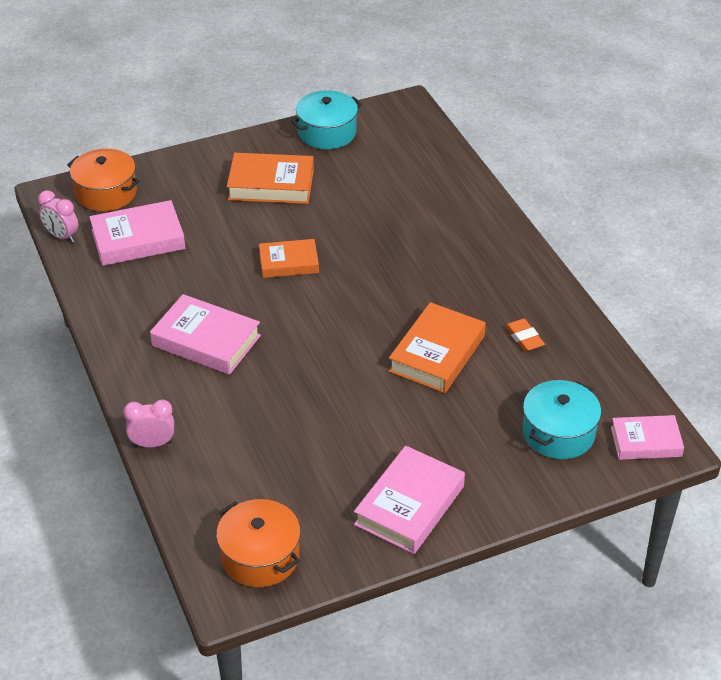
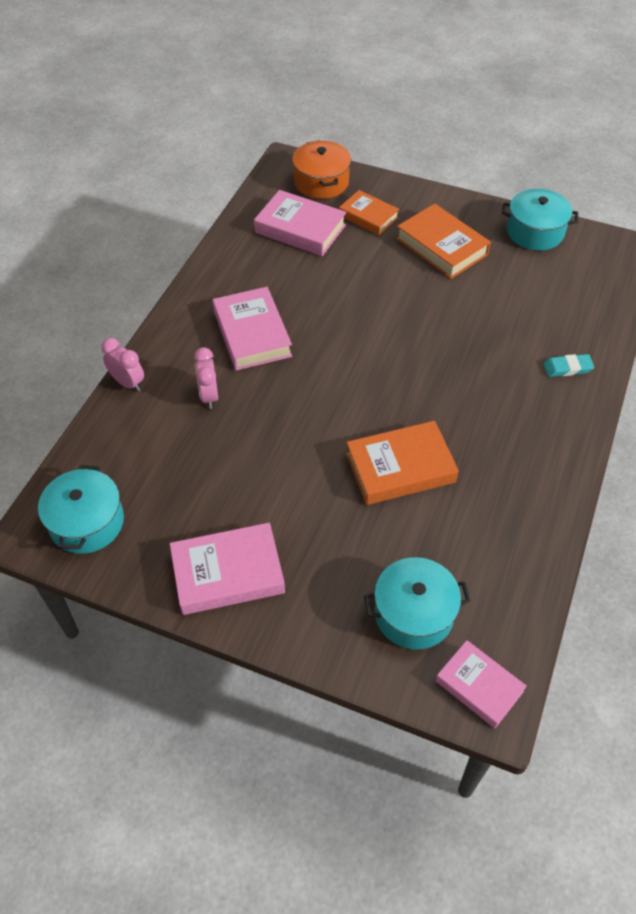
camera: 45 degrees right, 10 degrees up
pink clock [38,190,78,243] -> pink clock moved to [194,347,218,409]
orange pot [216,499,301,587] -> turquoise pot [38,465,124,554]
orange book [259,239,319,278] -> orange book moved to [339,190,399,235]
orange eraser [505,318,545,352] -> none
none -> turquoise eraser [544,354,594,377]

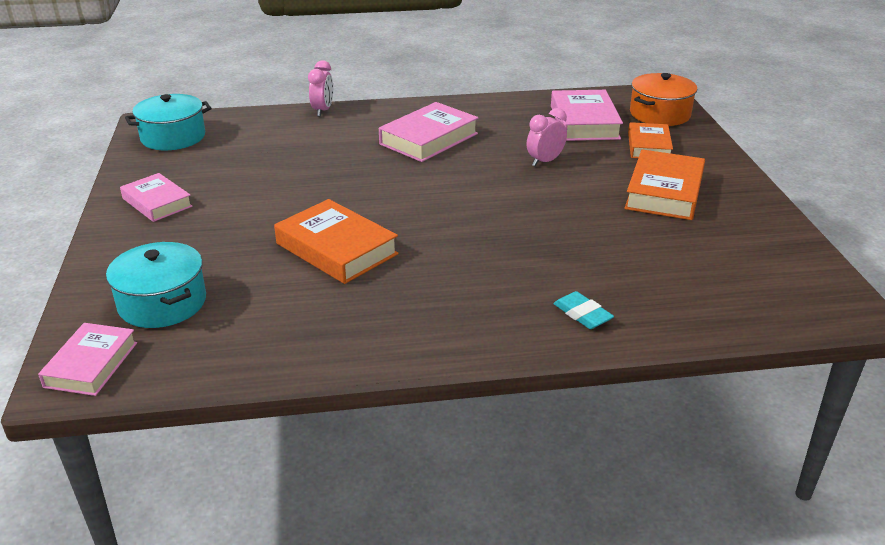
camera: 60 degrees right, 20 degrees down
pink book [170,523,285,615] -> pink book [120,173,193,222], size x0.66
pink clock [194,347,218,409] -> pink clock moved to [527,108,567,166]
turquoise pot [502,189,578,251] -> none

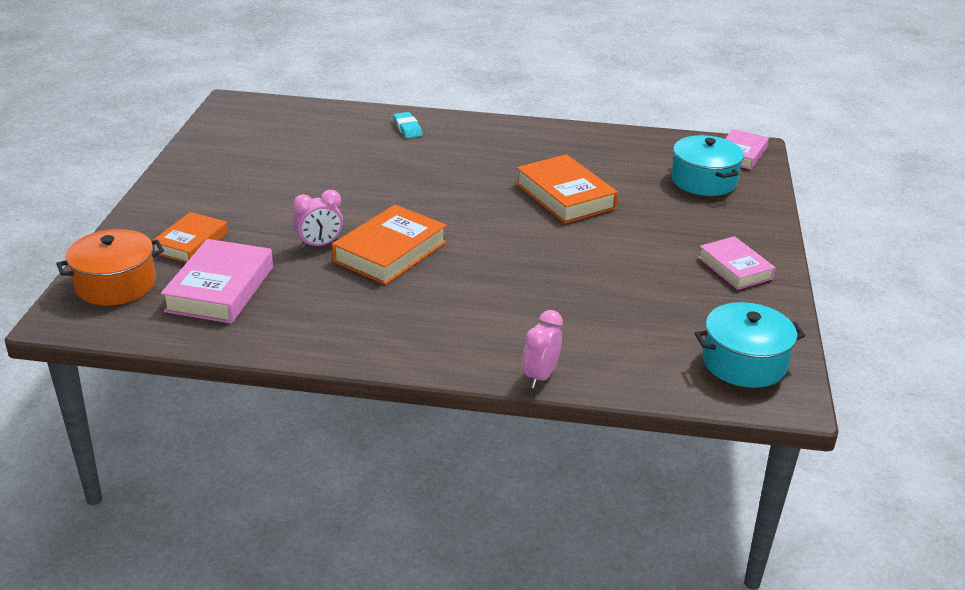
camera: 165 degrees left, 0 degrees up
pink book [379,102,479,162] -> none
orange book [625,149,705,220] -> orange book moved to [332,205,447,285]

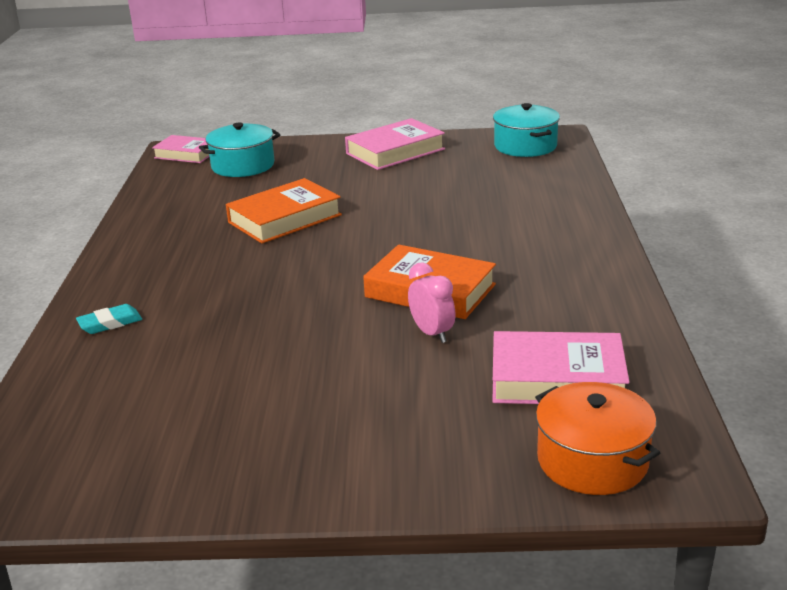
camera: 95 degrees left, 5 degrees down
orange book [152,212,228,263] -> none
pink clock [523,310,563,388] -> none
pink book [698,236,776,290] -> pink book [345,118,445,170], size x1.52

